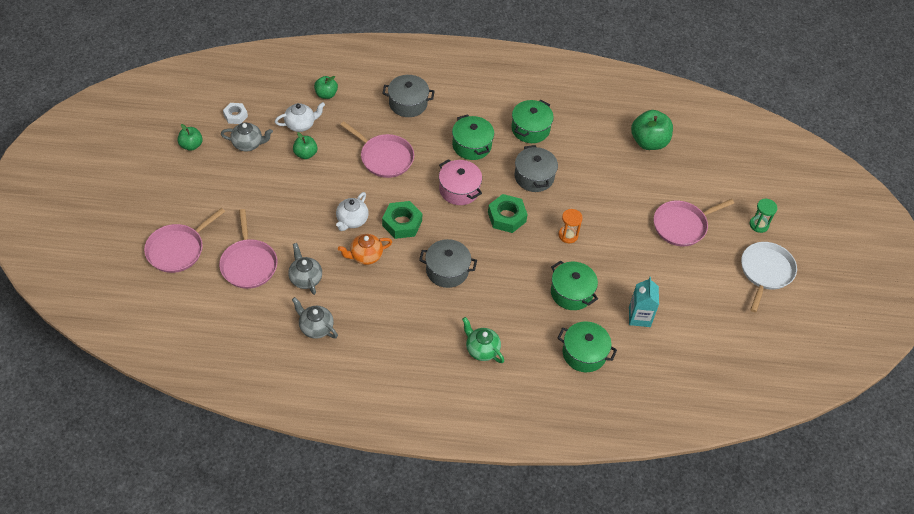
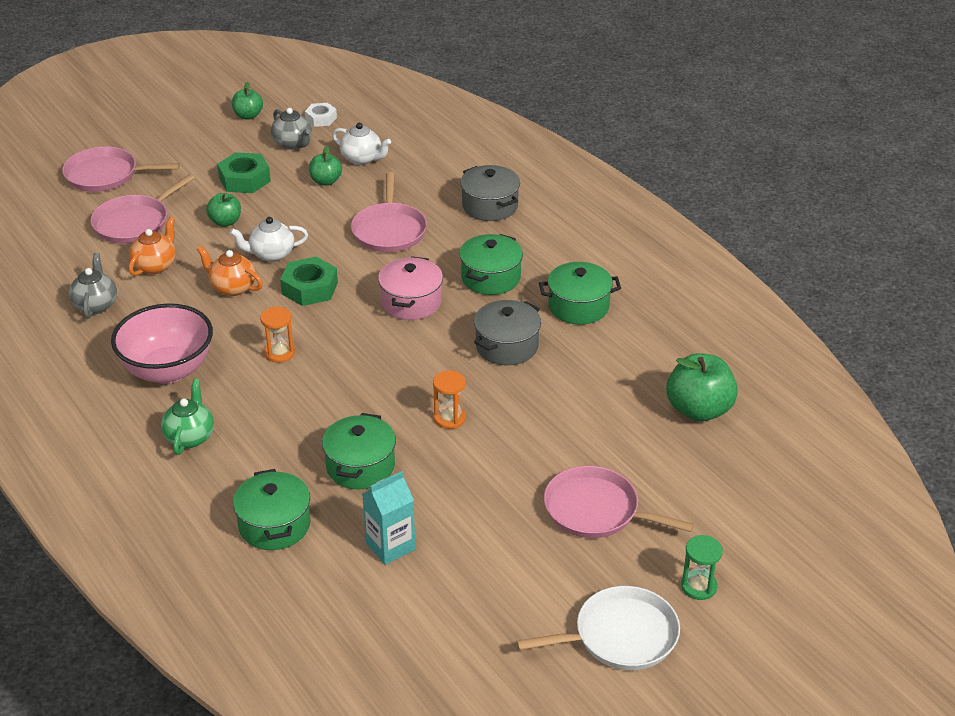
camera: 55 degrees right, 15 degrees down
grey teapot [288,243,322,295] -> orange teapot [129,217,176,276]
green apple [314,76,338,99] -> green apple moved to [206,193,241,227]
grey pot [419,239,477,288] -> orange hourglass [260,307,295,363]
green nut [488,194,528,233] -> green nut moved to [217,152,271,193]
none -> pink bowl [111,303,213,384]

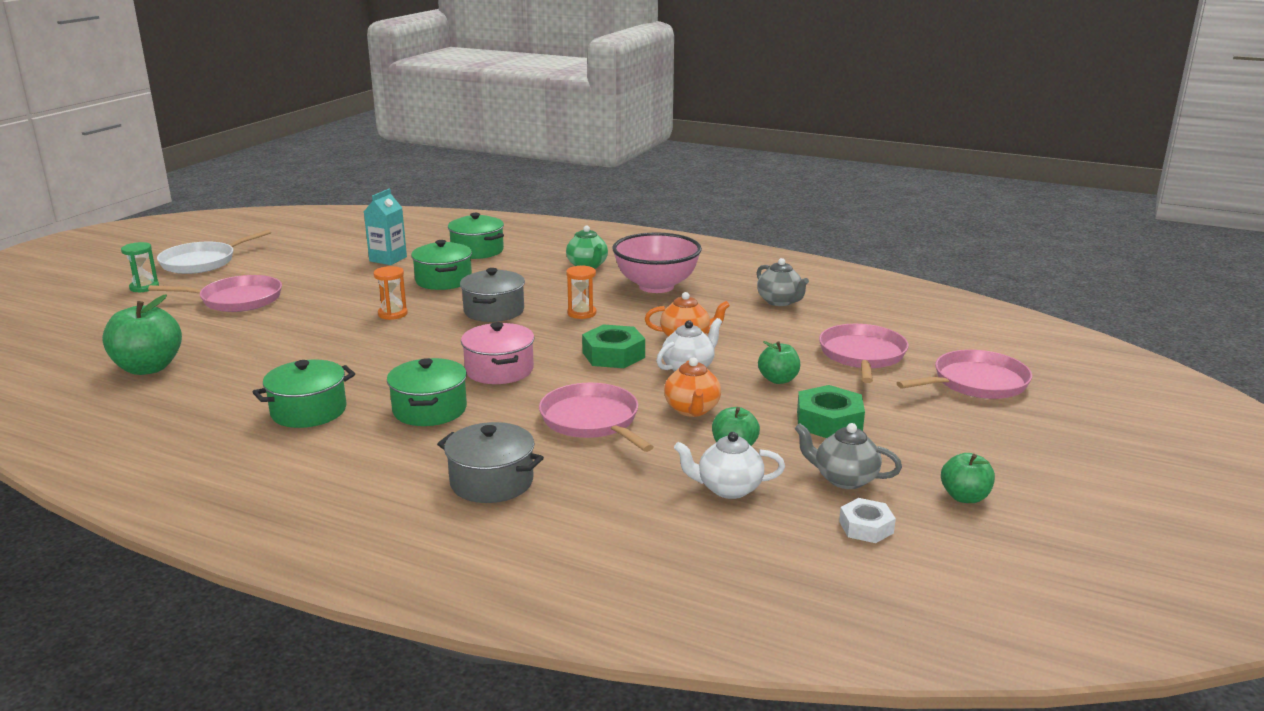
camera: 150 degrees right, 15 degrees down
orange teapot [129,217,176,276] -> orange teapot moved to [664,358,721,417]
grey pot [474,300,541,365] -> grey pot moved to [460,268,525,322]

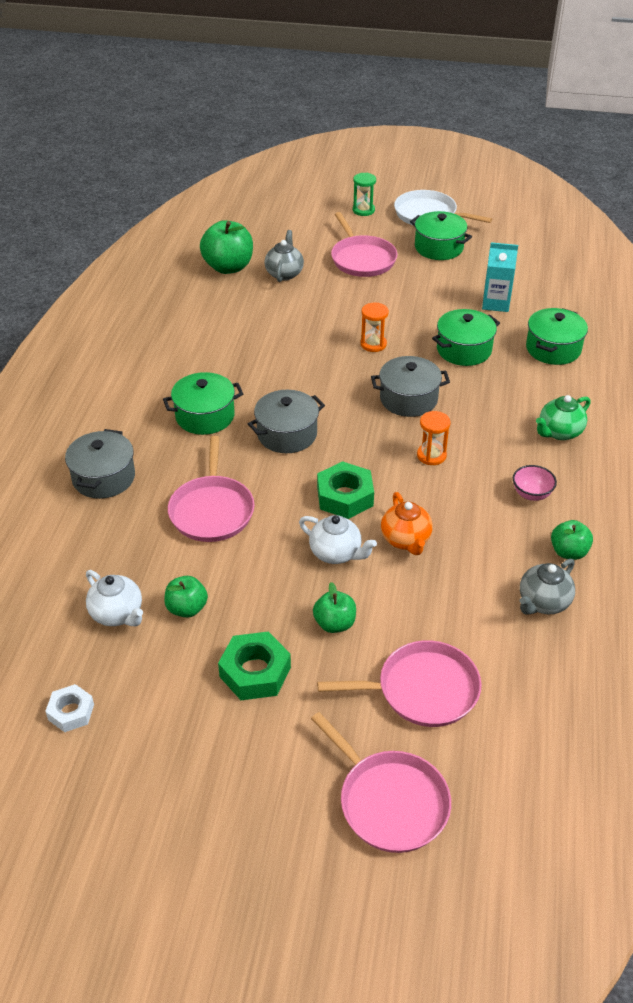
camera: 75 degrees right, 20 degrees up
green pot [253,360,355,428] -> green pot moved to [410,211,472,260]
pink pot [461,322,535,384] -> grey pot [248,390,325,453]
pink pan [539,383,653,452] -> pink pan turned 135 degrees clockwise [168,436,255,542]
pink bowl [612,233,702,293] -> pink bowl [513,465,557,501], size x0.44
orange teapot [664,358,721,417] -> none
white teapot [674,432,785,499] -> white teapot turned 150 degrees clockwise [86,570,143,626]
grey teapot [794,423,902,489] -> grey teapot moved to [264,230,304,282]
green apple [941,453,995,503] -> green apple moved to [551,520,593,560]

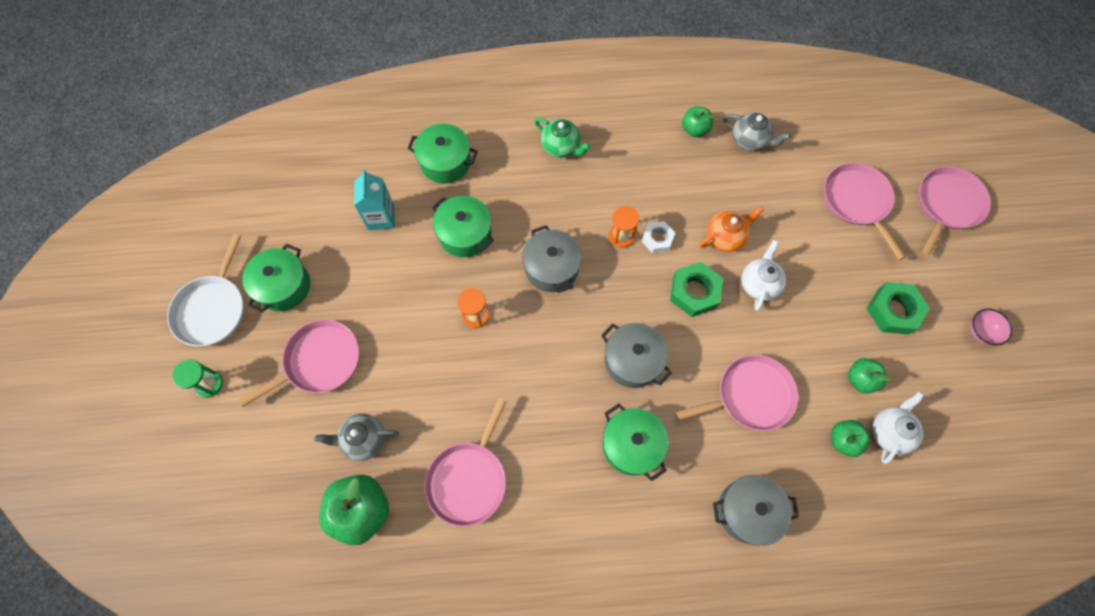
camera: 105 degrees left, 25 degrees up
white nut [45,684,94,732] -> white nut moved to [642,221,675,253]
green apple [313,582,356,633] -> green apple moved to [831,420,871,457]
pink bowl [513,465,557,501] -> pink bowl moved to [970,309,1013,345]
none -> pink pan [424,398,507,527]

